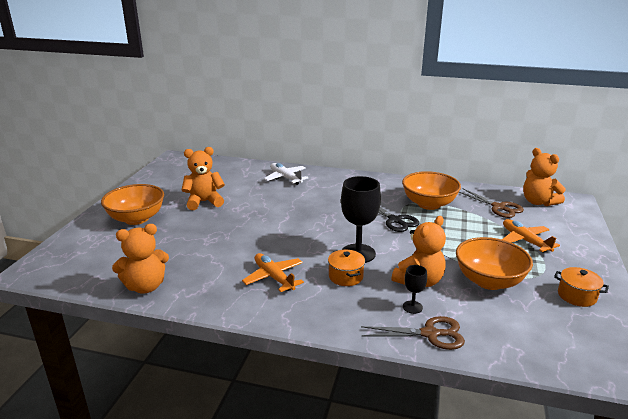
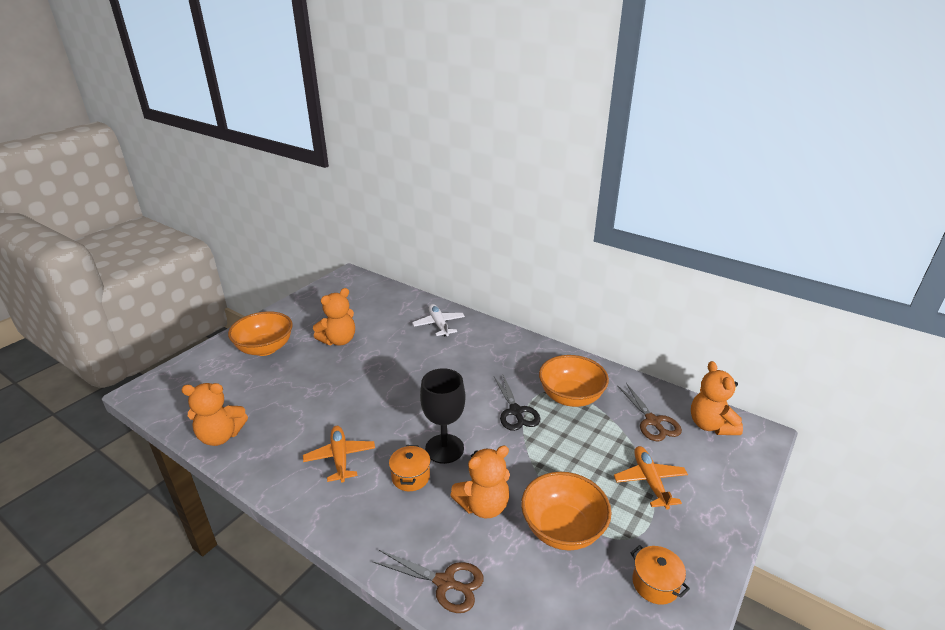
camera: 20 degrees right, 5 degrees up
orange teddy bear [182,147,225,210] -> orange teddy bear turned 135 degrees clockwise [313,288,355,345]
black goblet [403,265,427,314] -> none

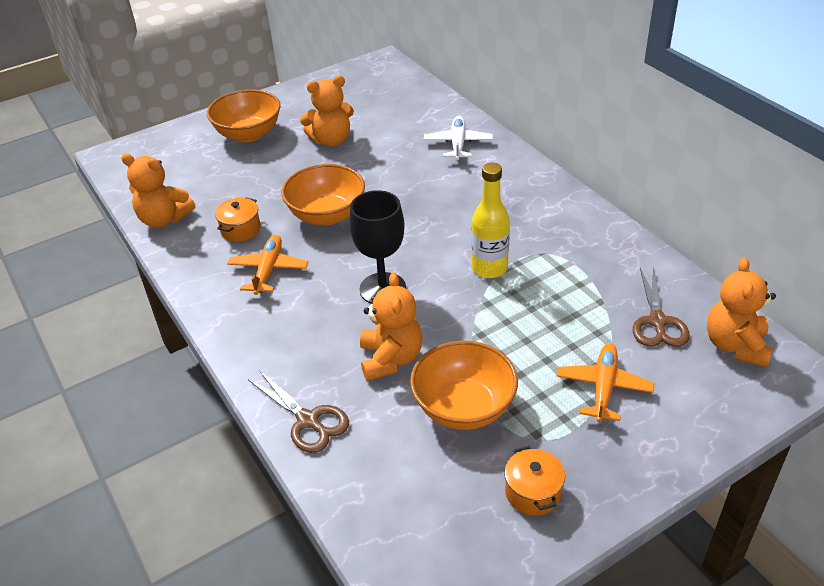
camera: 25 degrees right, 10 degrees up
orange pot [389,445,430,491] -> orange pot moved to [215,197,261,242]
orange teddy bear [450,445,510,518] -> orange teddy bear turned 90 degrees counterclockwise [360,272,422,381]
black scissors [494,375,540,431] -> yellow bottle [472,163,510,278]
orange bowl [539,355,609,407] -> orange bowl moved to [281,164,365,225]

